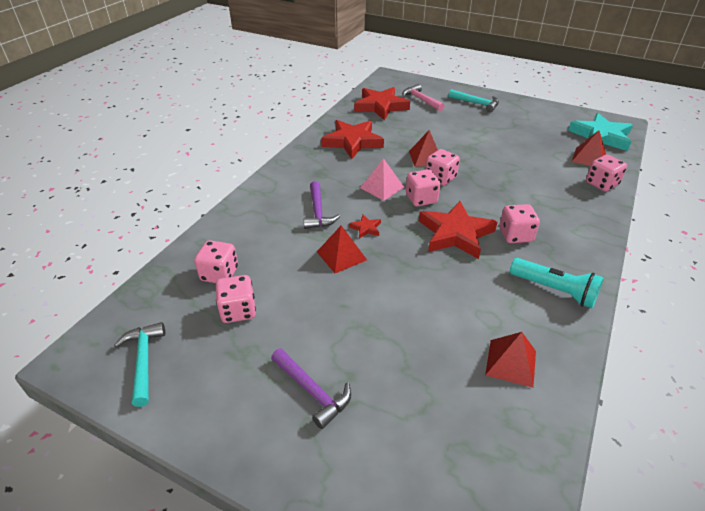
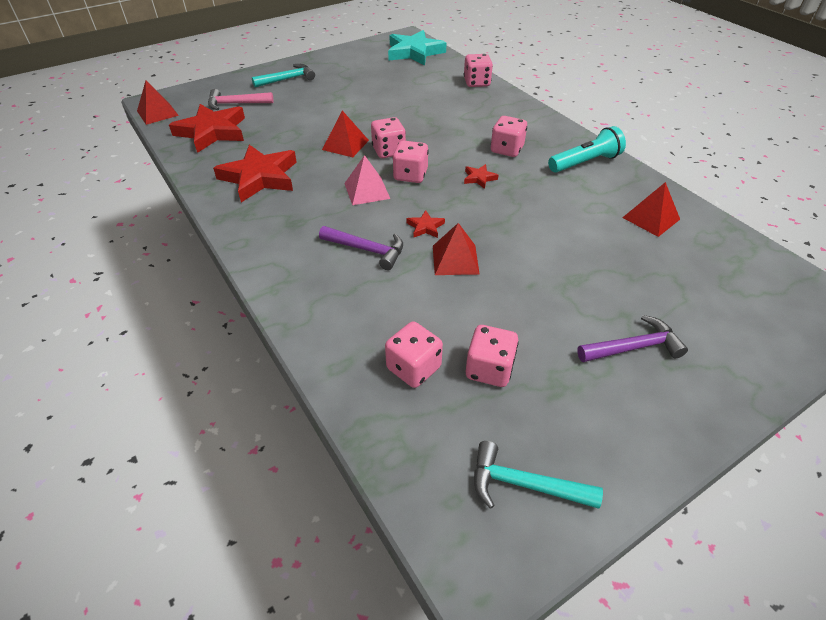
camera: 60 degrees left, 5 degrees up
red star [419,201,497,259] -> red star [464,164,498,189], size x0.43
red pyramid [572,130,606,166] -> red pyramid moved to [137,80,179,125]

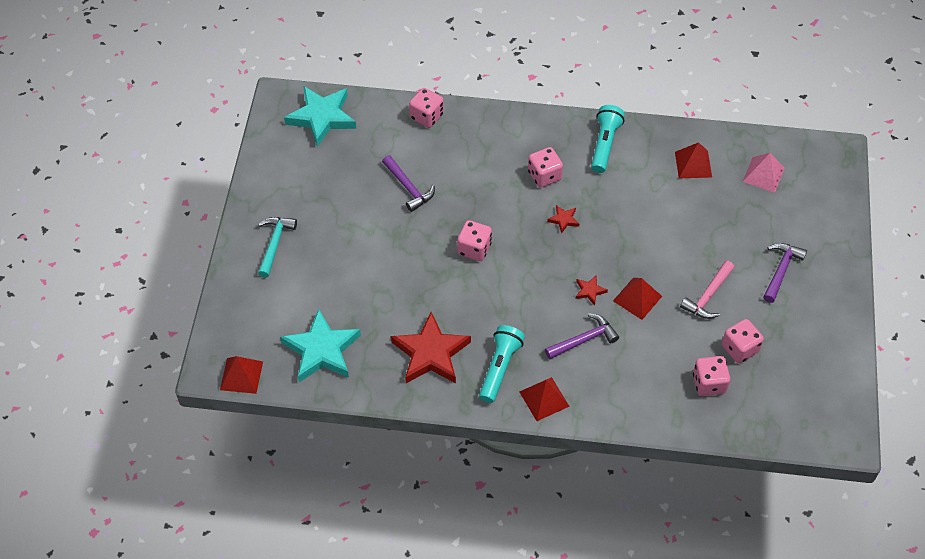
camera: 50 degrees left, 10 degrees up
red star [169,104,245,153] -> turquoise star [280,309,361,382]
pink hammer [208,89,274,110] -> pink hammer moved to [680,261,734,319]
red pyramid [322,110,369,157] -> red pyramid moved to [520,377,570,421]
pink pyramid [344,155,390,205] -> pink pyramid moved to [743,153,785,193]
pink dice [393,140,429,183] -> none
turquoise hammer [474,441,603,509] -> none
none -> purple hammer [382,155,435,212]
none -> turquoise flashlight [479,325,525,403]

